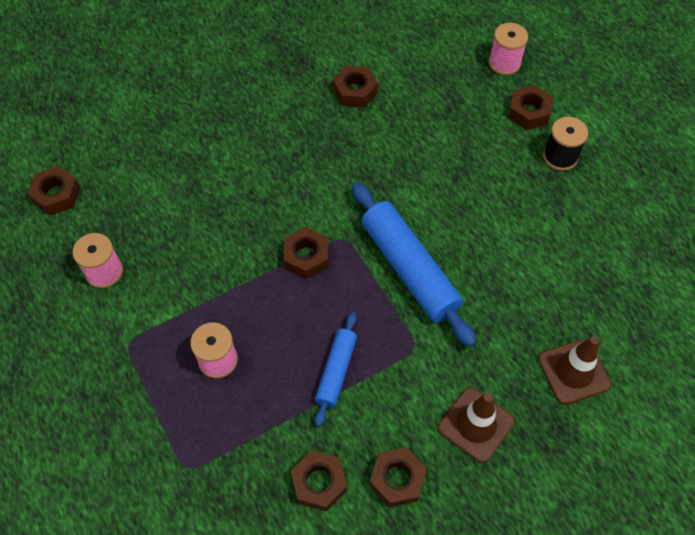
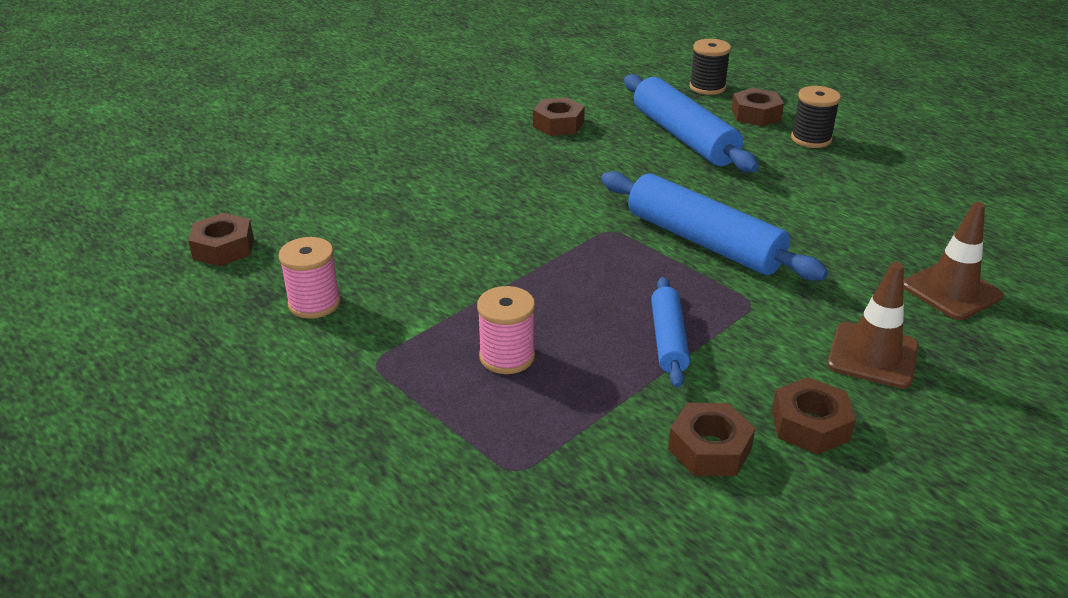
camera: 15 degrees left, 25 degrees down
brown nut [284,227,328,279] -> none
pink spool [489,23,528,75] -> black spool [689,39,731,95]
none -> blue rolling pin [624,74,759,172]

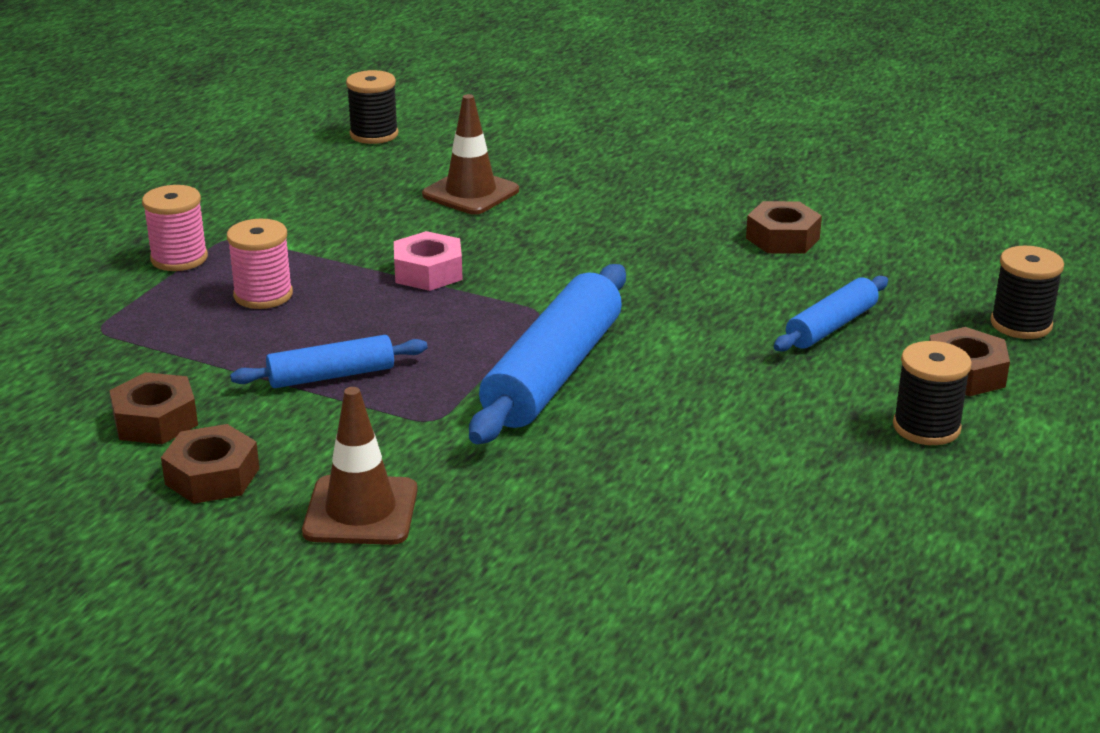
camera: 70 degrees right, 5 degrees down
brown nut [188,213,254,266] -> black spool [346,70,398,144]
pink spool [279,237,341,319] -> pink spool moved to [142,185,208,271]
blue rolling pin [624,74,759,172] -> blue rolling pin [774,276,888,352], size x0.56
brown traffic cone [903,202,1003,320] -> brown traffic cone moved to [422,94,519,214]
none -> pink nut [394,231,463,291]

